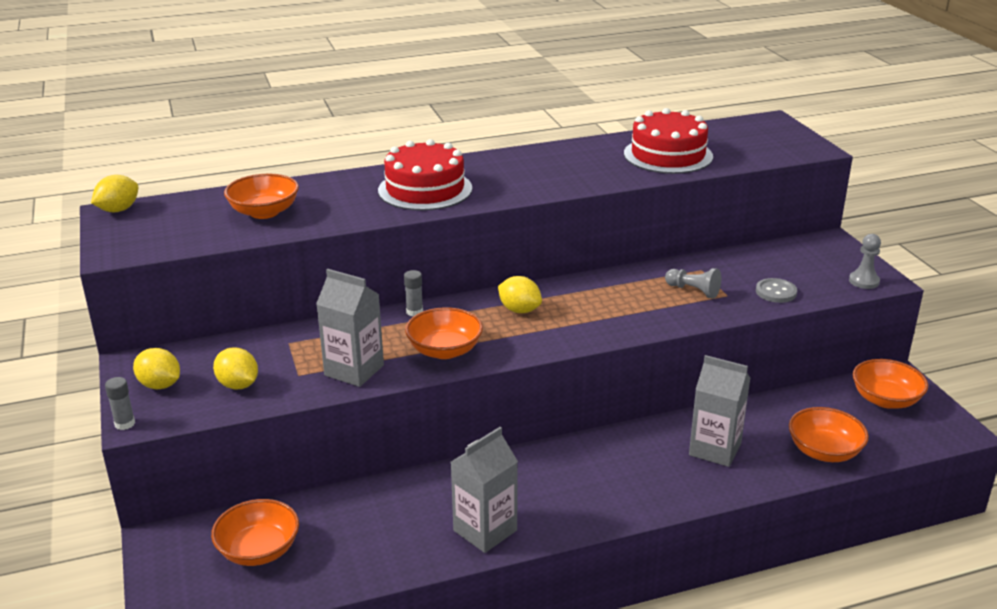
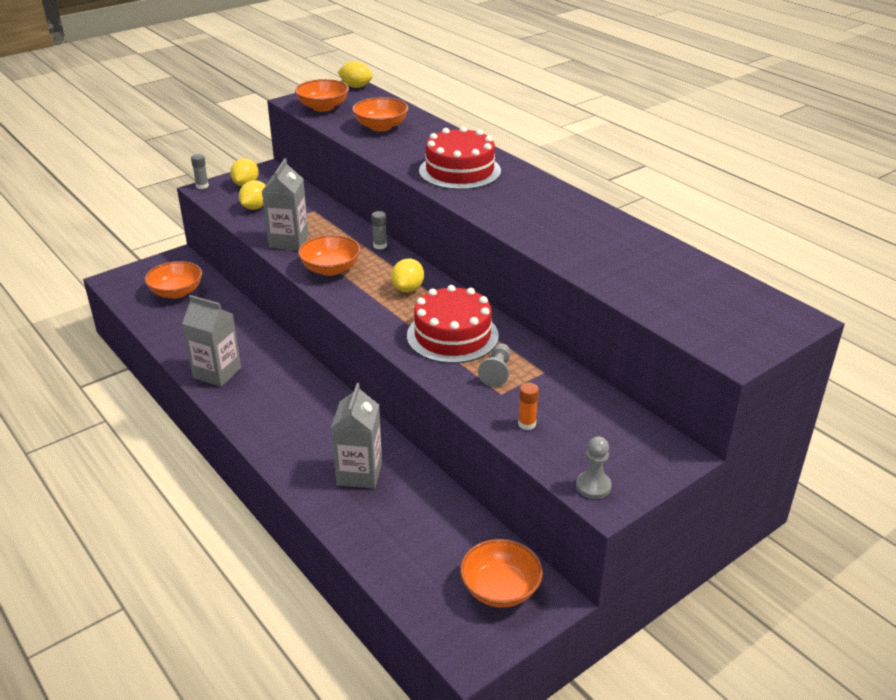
camera: 70 degrees right, 5 degrees up
red cake [624,108,713,174] -> red cake moved to [407,285,499,363]
grey button [756,278,797,303] -> orange glue stick [518,383,539,430]
orange bowl [789,407,869,462] -> orange bowl moved to [295,79,349,112]

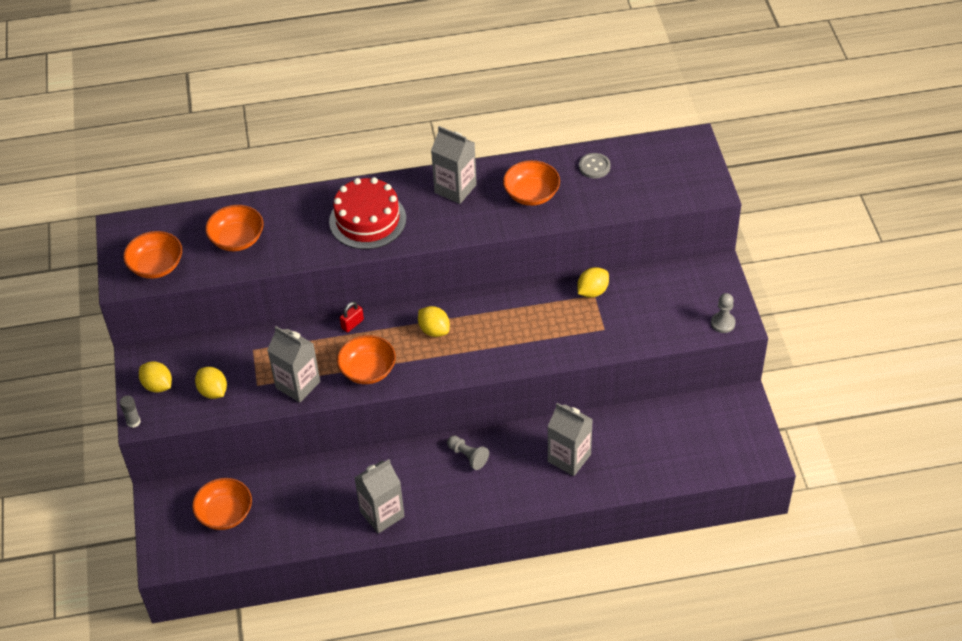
camera: 60 degrees left, 15 degrees up
yellow lemon [338,61,373,88] -> yellow lemon moved to [577,267,609,298]
grey glue stick [371,211,387,249] -> red padlock [340,301,364,332]
red cake [407,285,499,363] -> none
orange bowl [460,539,543,608] -> orange bowl moved to [503,160,560,206]
grey pawn [478,343,511,387] -> grey pawn moved to [447,435,489,470]
orange glue stick [518,383,539,430] -> none
none -> grey carton [431,126,477,204]
none -> grey button [579,153,611,178]

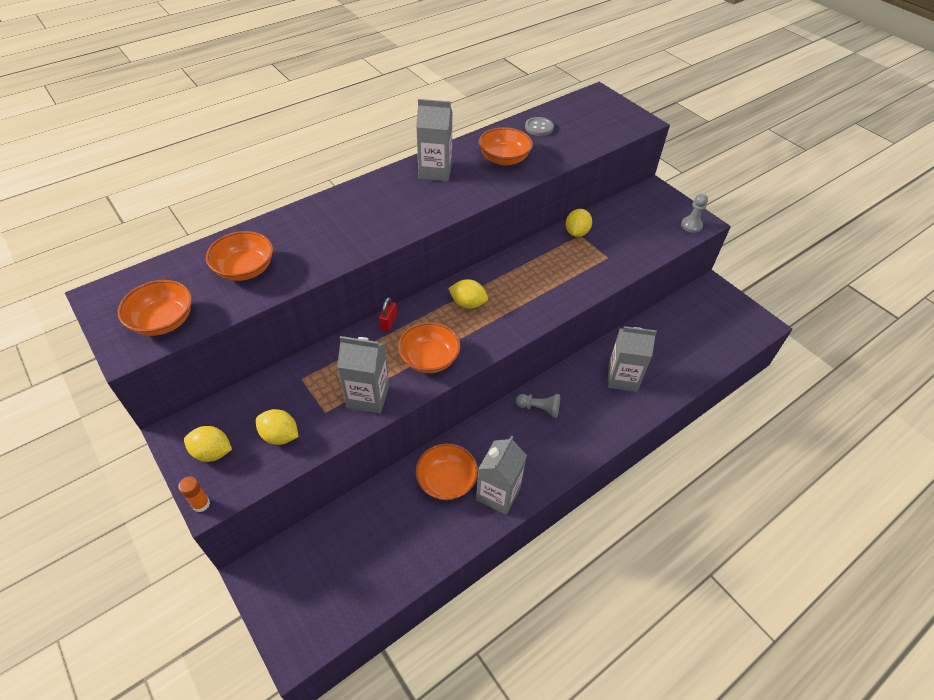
camera: 30 degrees left, 0 degrees up
grey glue stick [119,396,141,428] -> orange glue stick [178,476,210,512]
orange bowl [192,478,252,530] -> orange bowl moved to [415,443,478,500]
red cake [329,177,406,249] -> none

